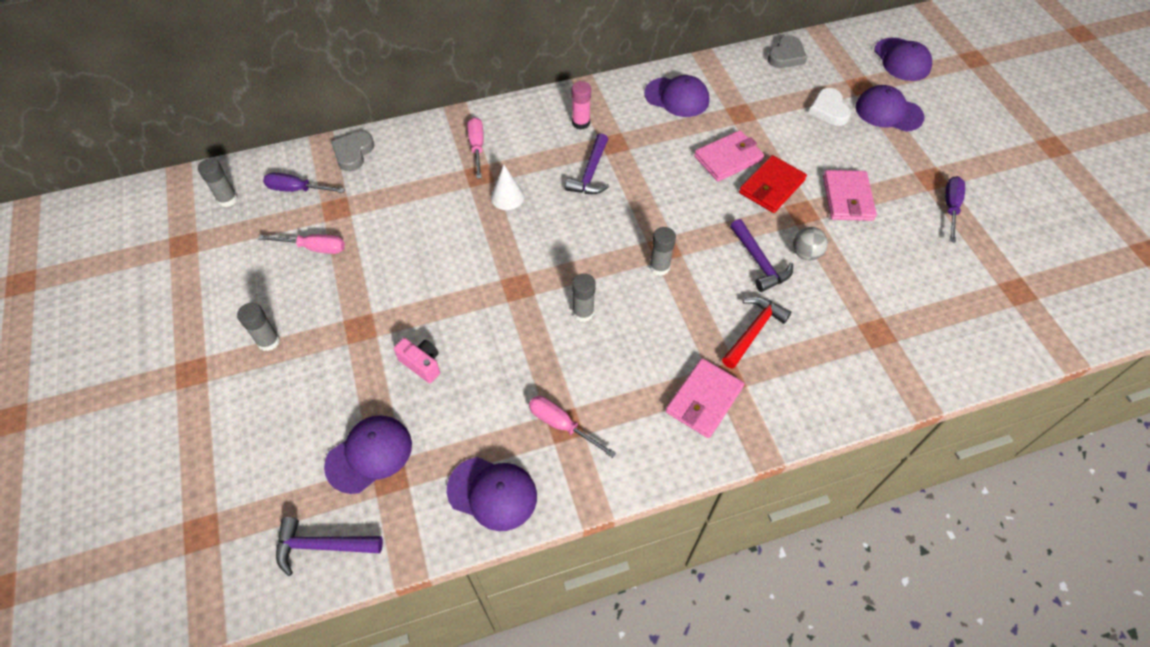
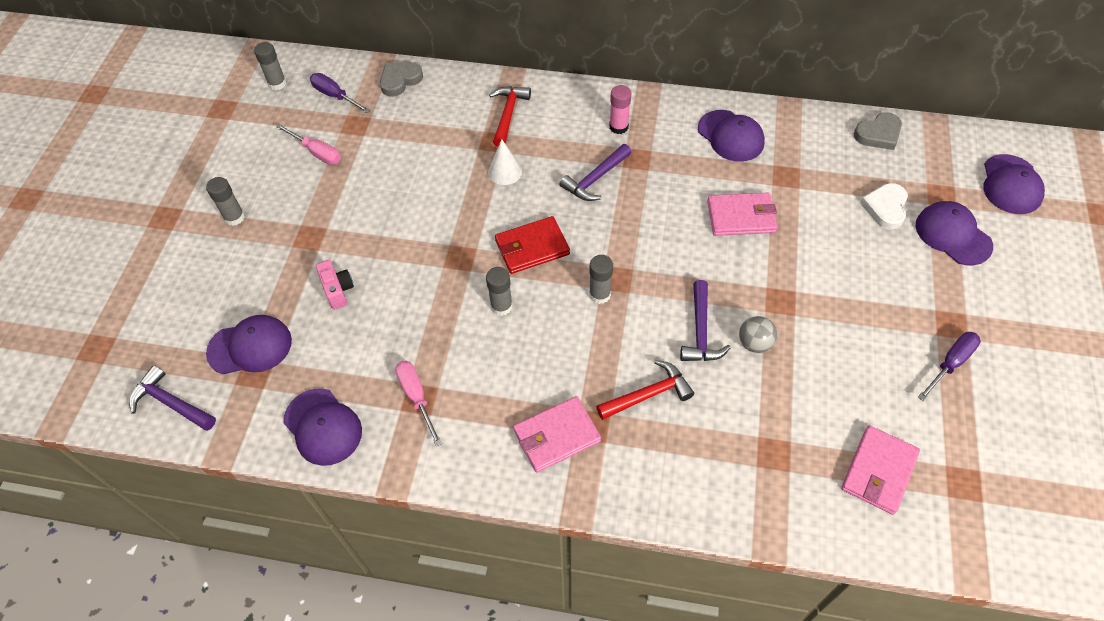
camera: 30 degrees right, 0 degrees up
pink screwdriver [467,117,484,179] -> red hammer [489,86,531,147]
red wallet [739,155,807,213] -> red wallet moved to [495,216,570,274]
pink wallet [823,170,877,221] -> pink wallet moved to [841,425,920,515]

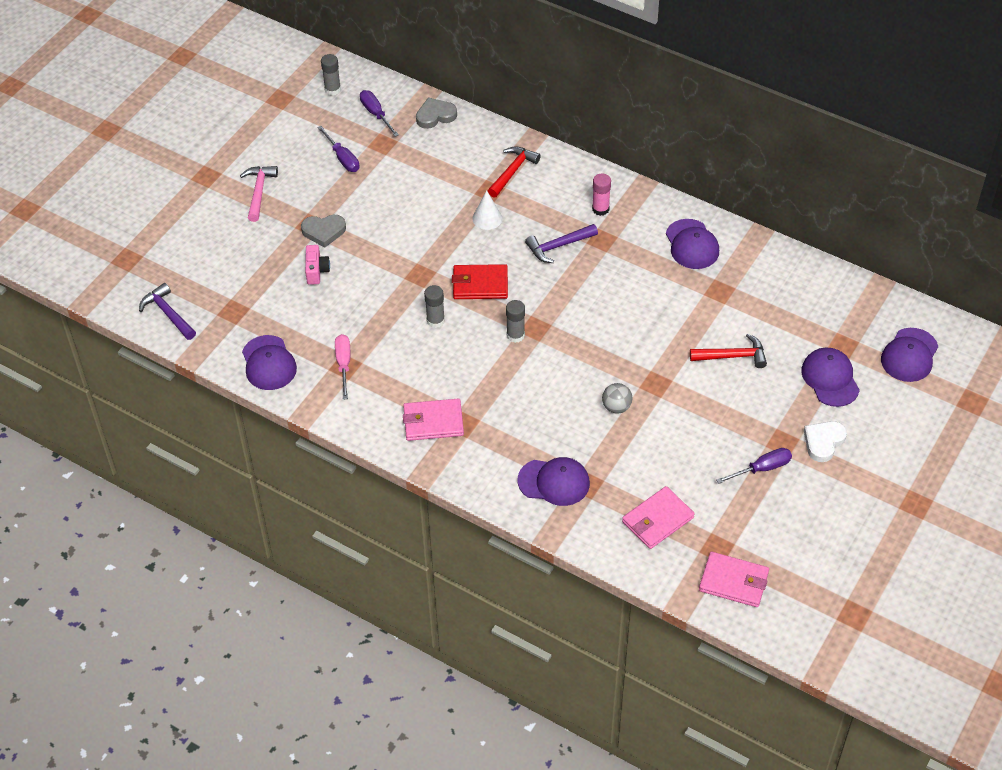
camera: 20 degrees right, 5 degrees down
grey glue stick [206,177,245,226] -> pink hammer [240,166,278,222]
purple cap [206,315,292,374] -> purple cap moved to [518,457,590,506]
pink screwdriver [276,124,341,165] -> purple screwdriver [317,126,360,172]
red hammer [596,360,694,420] -> red hammer moved to [690,334,767,368]
purple hammer [680,280,731,361] -> none
pink wallet [707,193,778,236] -> pink wallet moved to [699,552,769,607]
grey heart [854,112,902,150] -> grey heart moved to [301,215,346,248]
white heart [860,183,908,230] -> white heart moved to [804,421,847,462]

